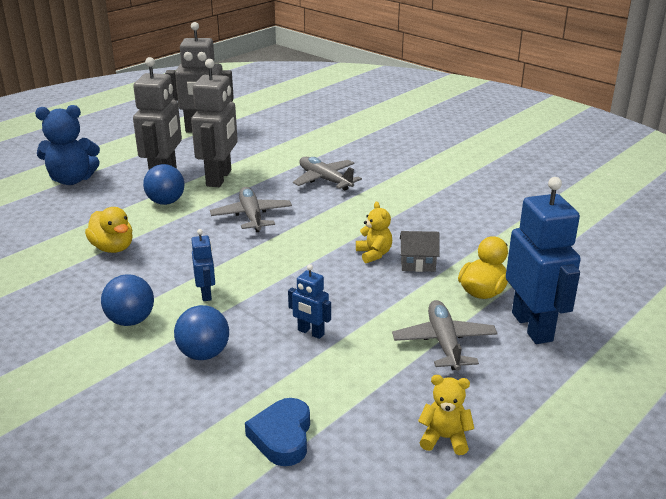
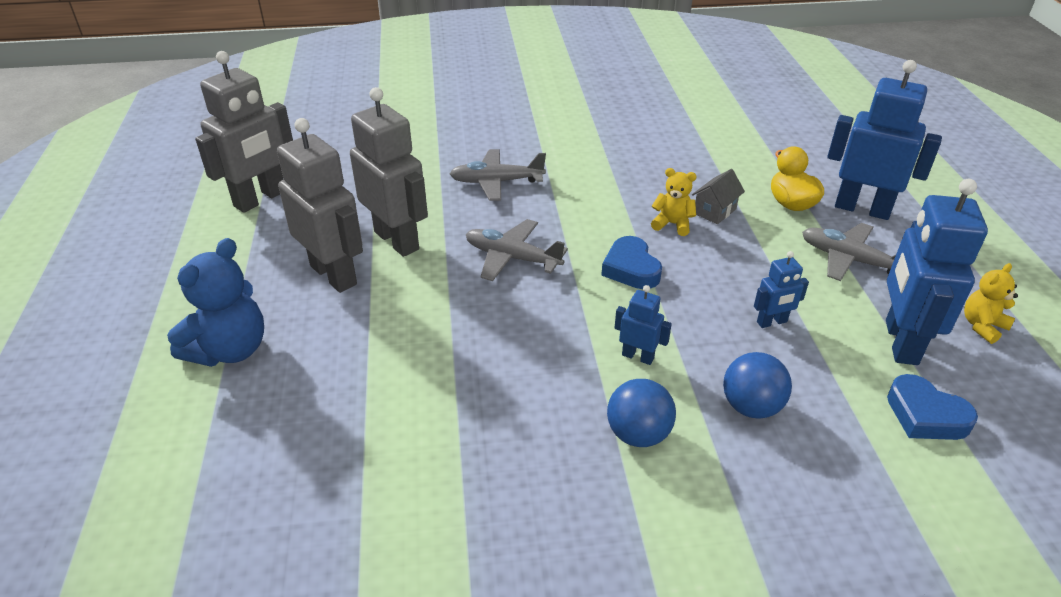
camera: 50 degrees left, 10 degrees up
yellow duck [85,207,133,253] -> none
blue ball [143,164,185,205] -> none
none -> blue heart [601,236,662,289]
none -> blue robot [886,179,988,365]

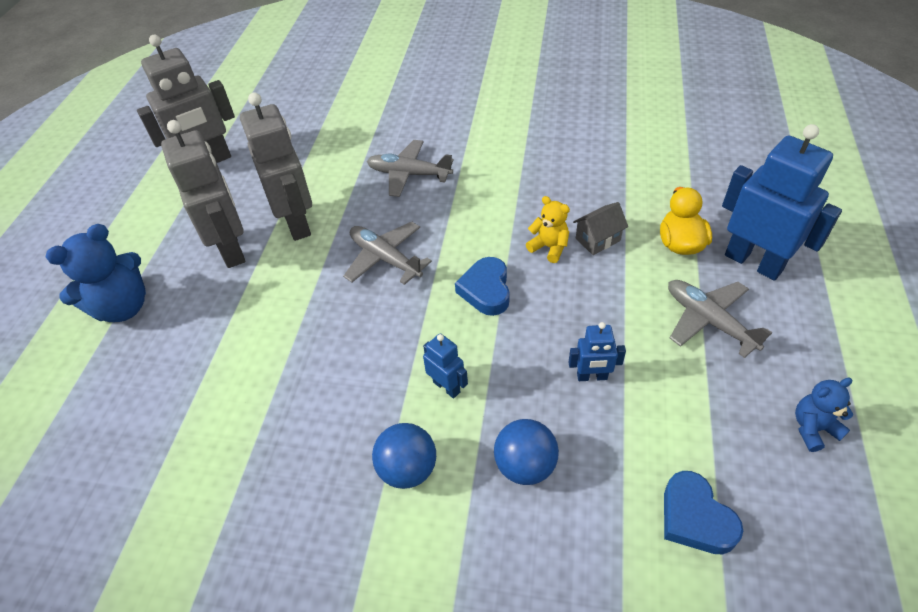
camera: 20 degrees right, 10 degrees up
blue robot [886,179,988,365] -> none
yellow teddy bear [964,263,1018,344] -> blue teddy bear [795,378,853,452]

